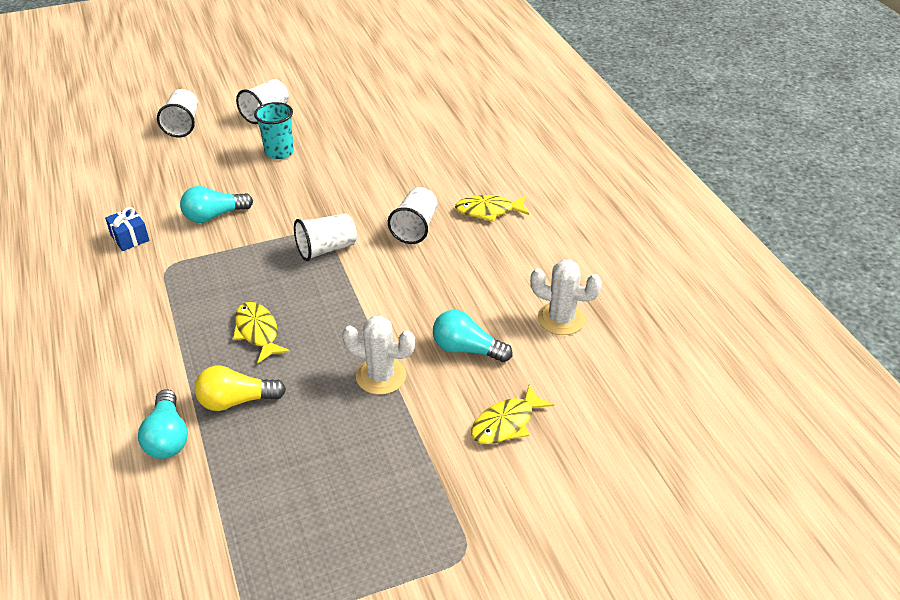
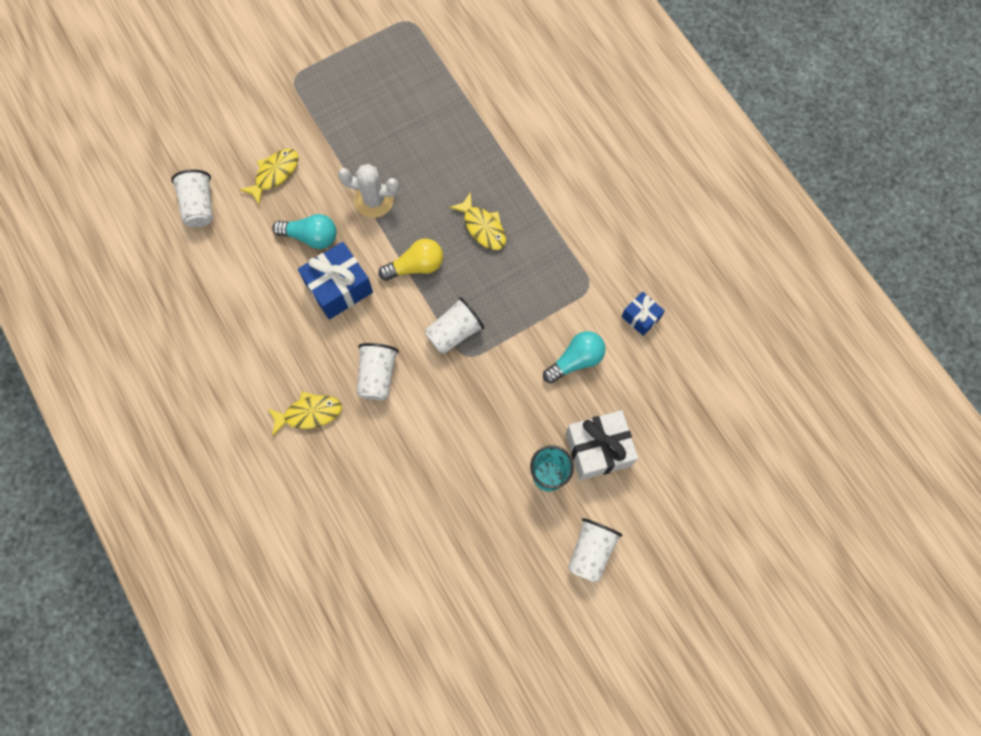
camera: 170 degrees right, 30 degrees up
turquoise light bulb [138,389,188,459] -> none
white cup [157,89,198,137] -> white cup moved to [171,170,213,227]
yellow light bulb [194,366,286,411] -> yellow light bulb moved to [378,238,443,281]
white cactus [530,260,602,335] -> none
none -> blue gift [298,242,373,319]
none -> white gift [566,410,638,481]

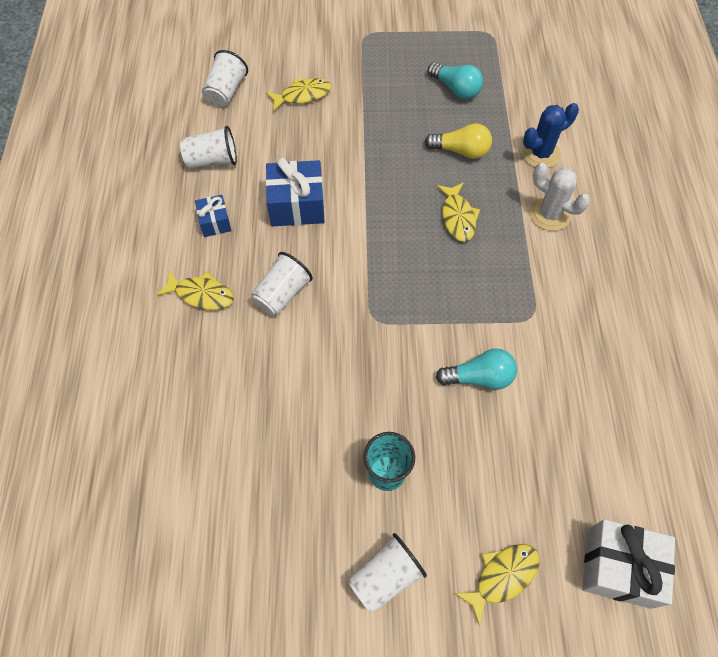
camera: 30 degrees right, 10 degrees down
turquoise light bulb [272,214,337,249] -> turquoise light bulb moved to [428,62,483,99]
white cactus [338,164,399,218] -> white cactus moved to [529,163,590,231]
yellow light bulb [378,238,443,281] -> yellow light bulb moved to [424,123,492,159]
white cup [425,297,484,354] -> white cup moved to [180,126,237,168]
white gift [566,410,638,481] -> white gift moved to [582,519,675,609]
blue gift [621,291,665,336] -> blue gift moved to [195,195,231,237]
none -> yellow fish [454,544,539,626]
none -> blue cactus [521,103,579,168]

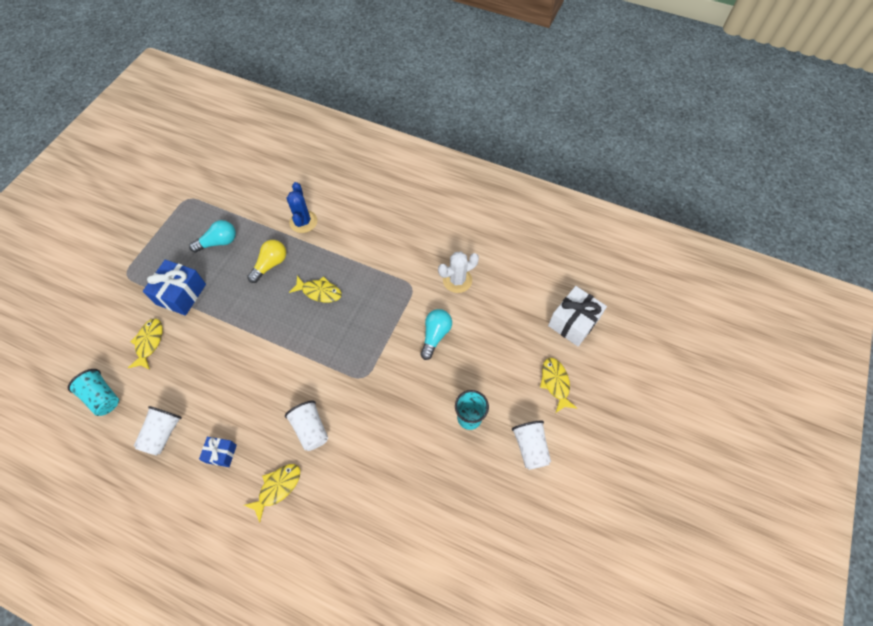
camera: 65 degrees left, 0 degrees up
white cup [202,50,248,107] -> turquoise cup [68,369,119,416]
blue gift [266,157,325,226] -> blue gift moved to [143,260,206,316]
white cactus [529,163,590,231] -> white cactus moved to [438,252,479,293]

